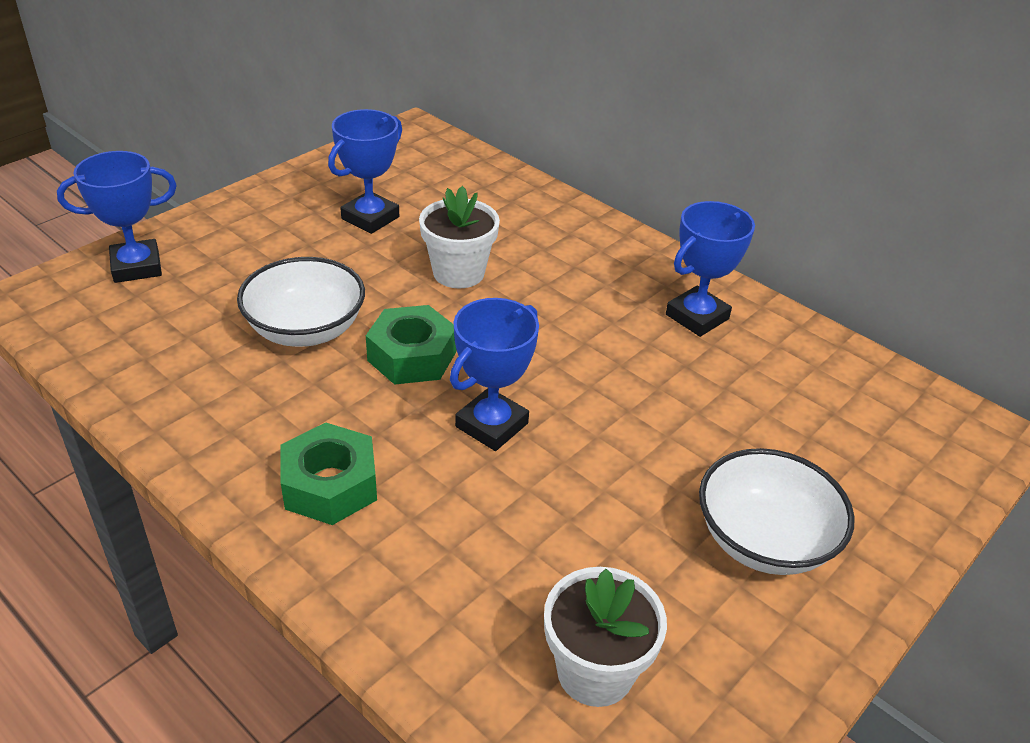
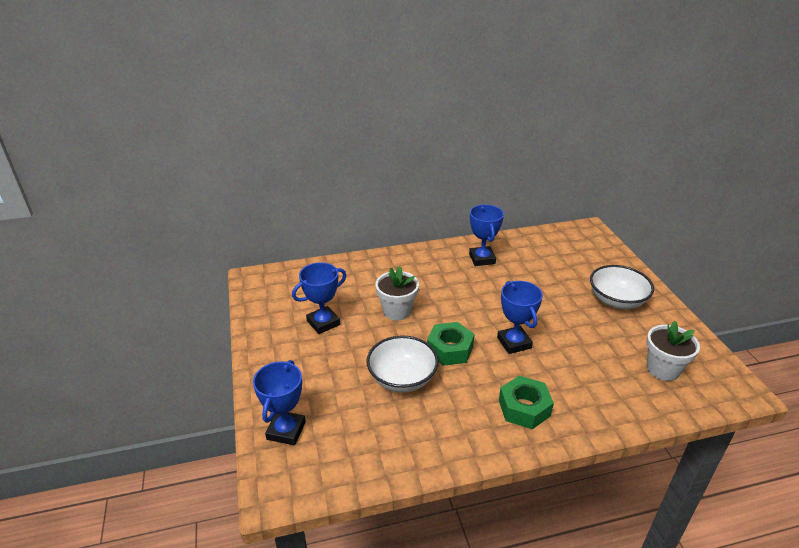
camera: 55 degrees left, 5 degrees down
blue trophy [328,109,402,234] -> blue trophy turned 75 degrees clockwise [292,262,347,334]

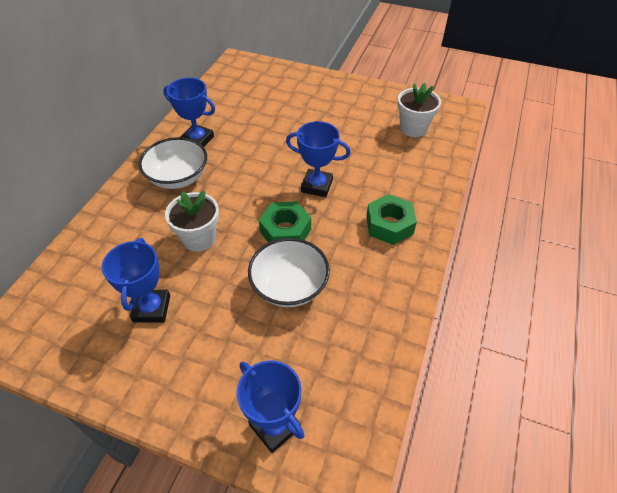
camera: 55 degrees left, 15 degrees up
white bowl [590,265,654,309] -> white bowl moved to [139,137,207,189]

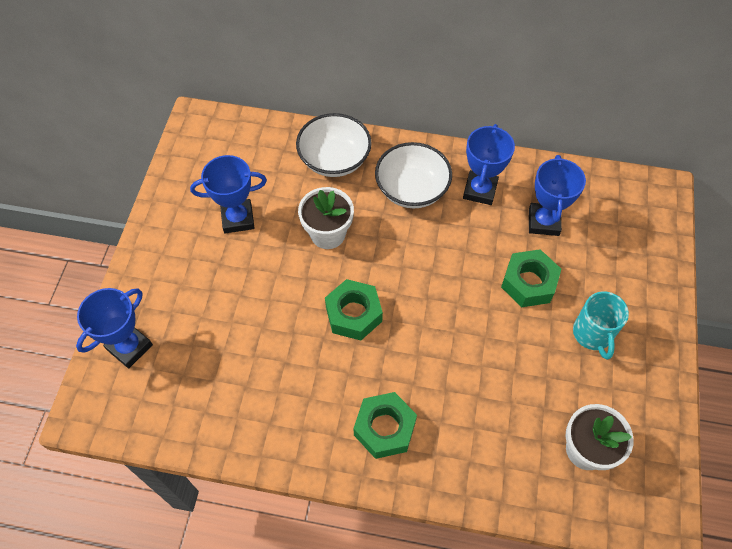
camera: 80 degrees right, 10 degrees up
white bowl [248,238,330,307] -> white bowl moved to [296,113,372,177]
blue trophy [286,121,350,197] -> blue trophy moved to [529,155,586,236]
none -> green nut [501,249,561,307]
none -> turquoise mug [573,291,629,360]

